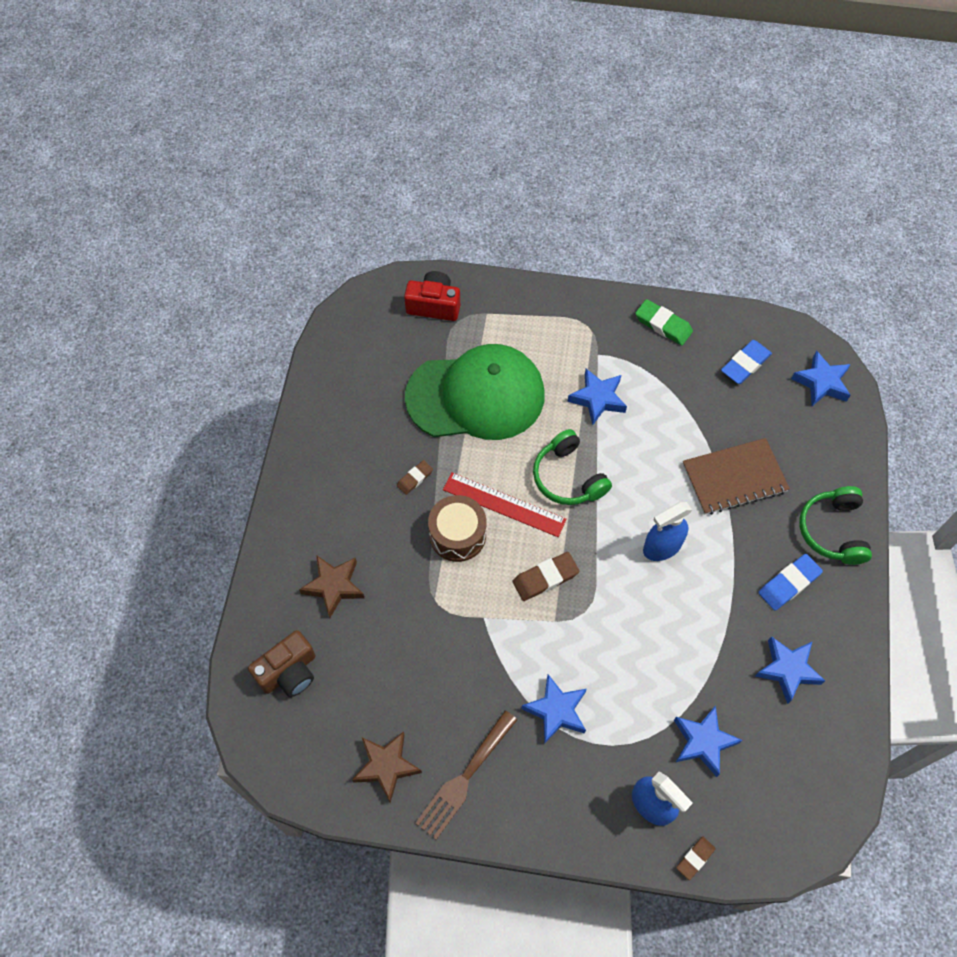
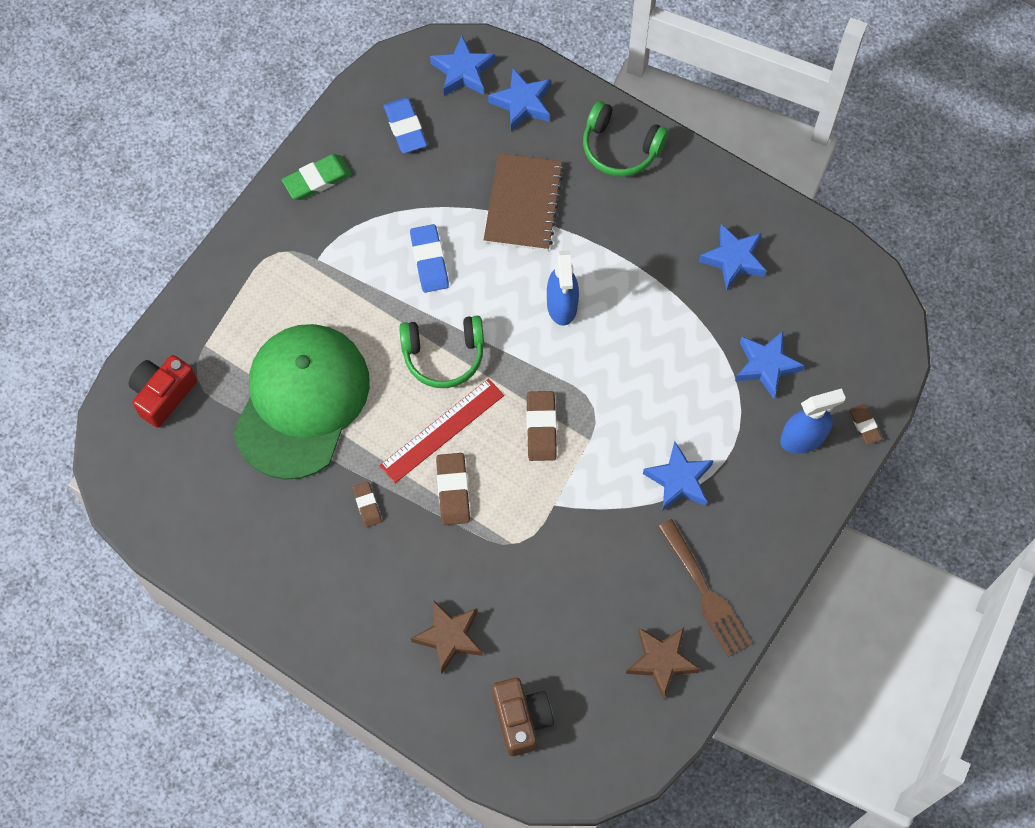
camera: 65 degrees left, 5 degrees up
brown drum [428,495,486,562] -> brown eraser [436,453,470,525]
blue star [567,369,627,425] -> blue star moved to [488,68,551,131]
blue eraser [758,554,823,611] -> blue eraser moved to [410,224,449,293]

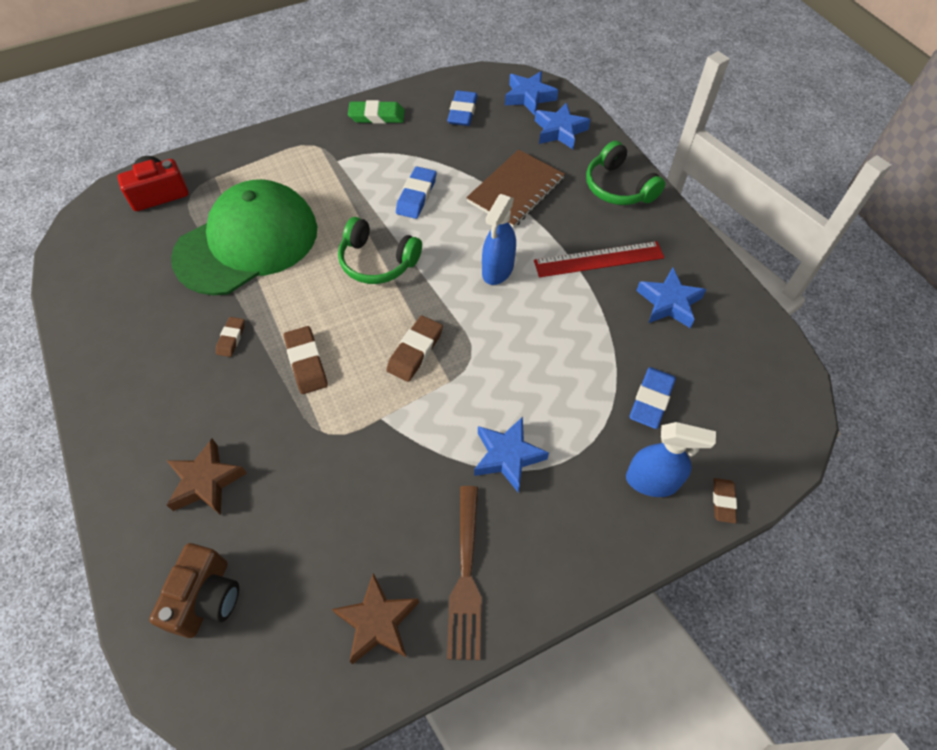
camera: 30 degrees right, 10 degrees down
red ruler [379,378,504,483] -> red ruler moved to [534,241,664,277]
brown eraser [436,453,470,525] -> brown eraser turned 45 degrees counterclockwise [284,326,328,394]
blue star [735,331,805,399] -> blue eraser [629,367,676,429]

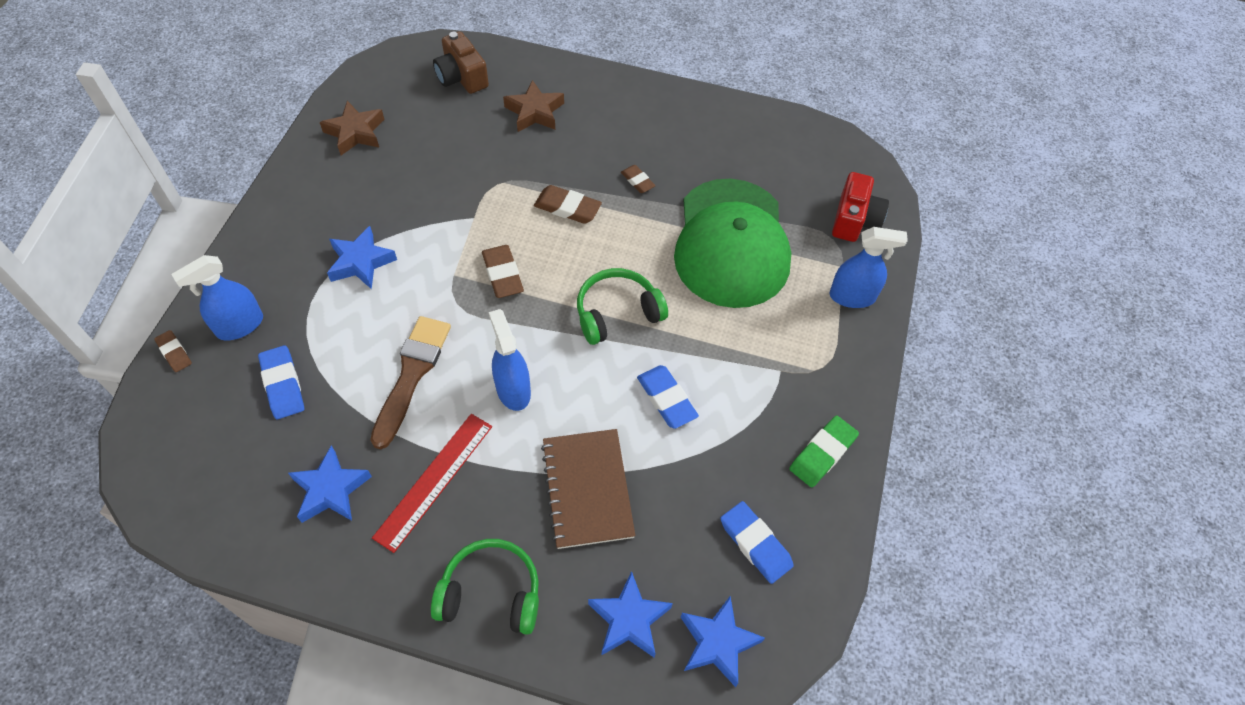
camera: 130 degrees right, 0 degrees up
brown fork [447,486,482,660] -> none
none -> brown brush [370,316,451,449]
none -> blue spray bottle [829,227,908,308]

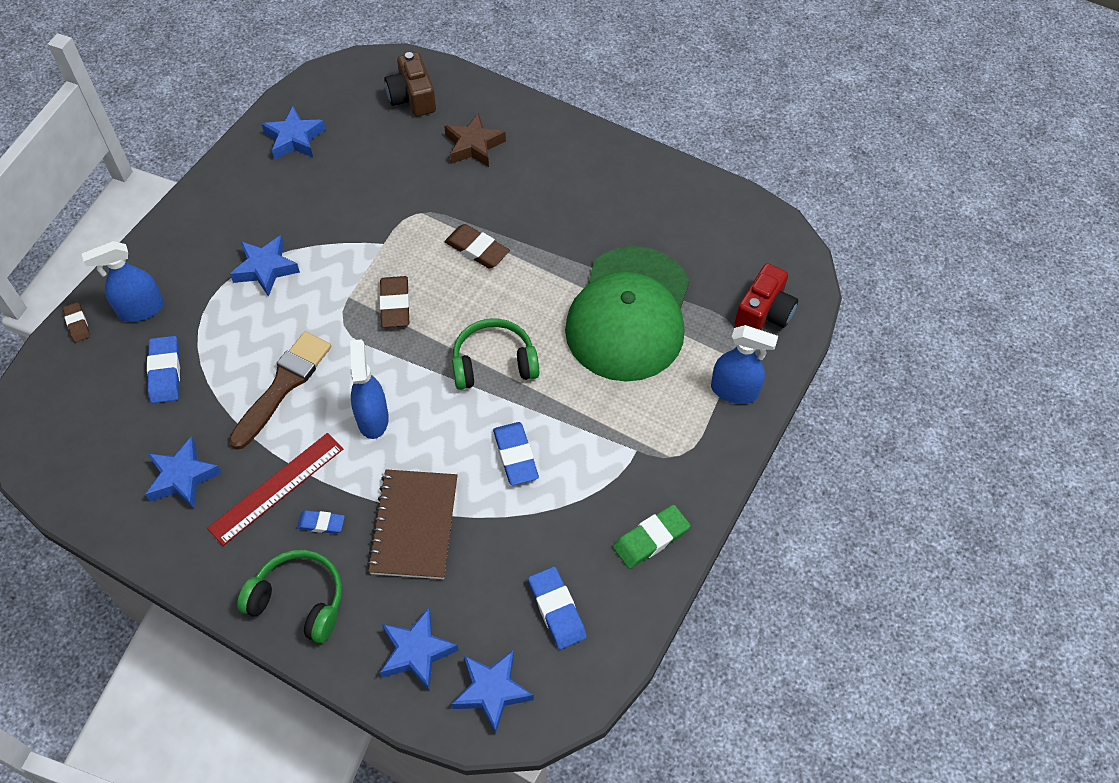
camera: 15 degrees right, 0 degrees up
brown star [320,101,385,155] -> blue star [262,106,326,160]
brown eraser [621,165,656,193] -> none
none -> blue eraser [297,510,345,534]

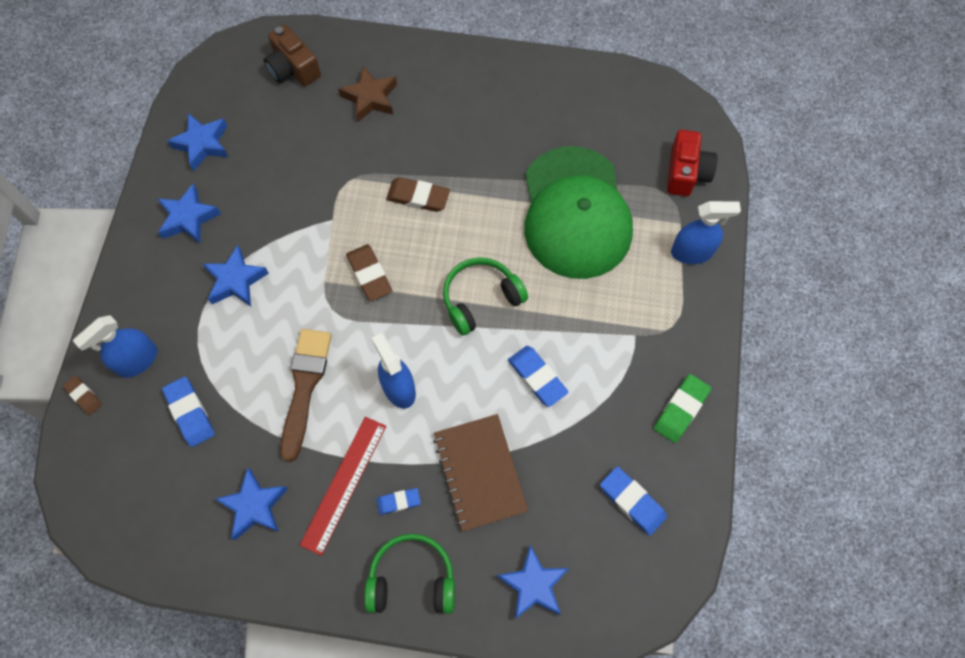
camera: 20 degrees left, 10 degrees up
blue star [451,650,534,734] -> blue star moved to [158,184,221,244]

